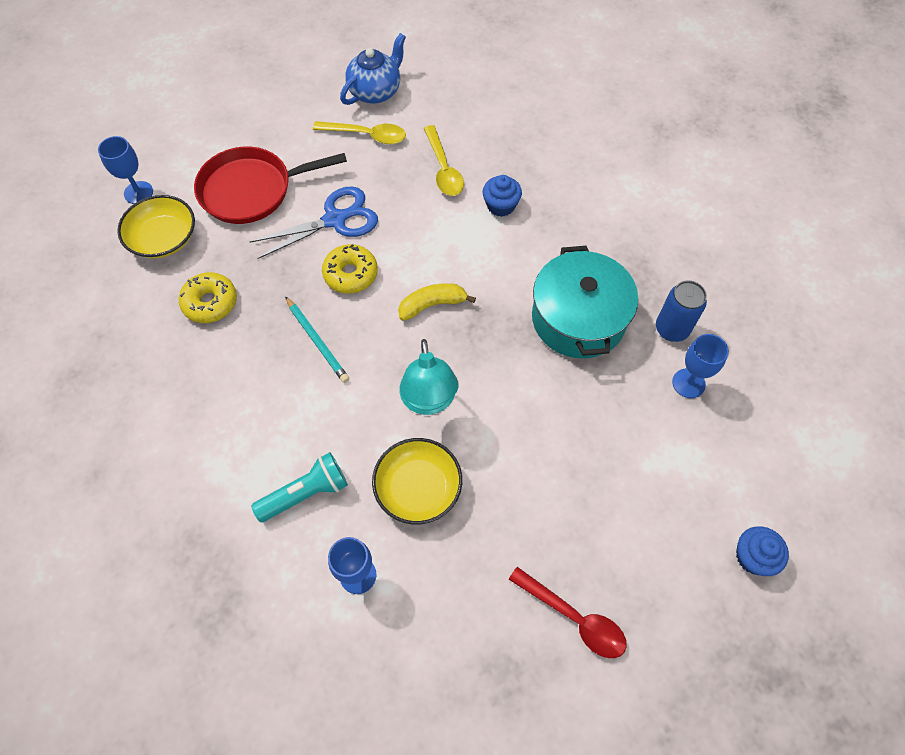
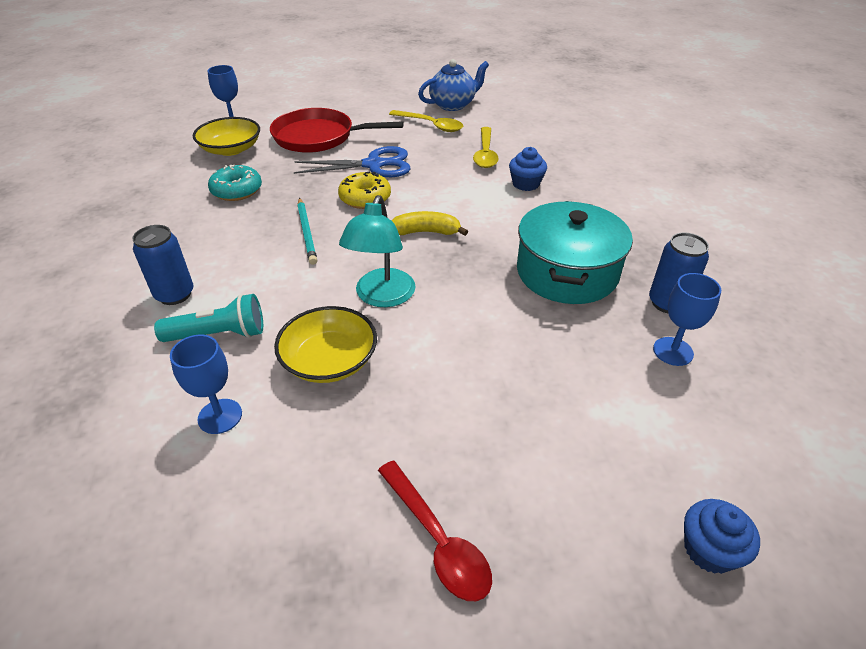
camera: 20 degrees right, 20 degrees down
yellow donut [179,272,237,323] -> turquoise donut [208,165,262,201]
none -> blue can [132,225,193,305]

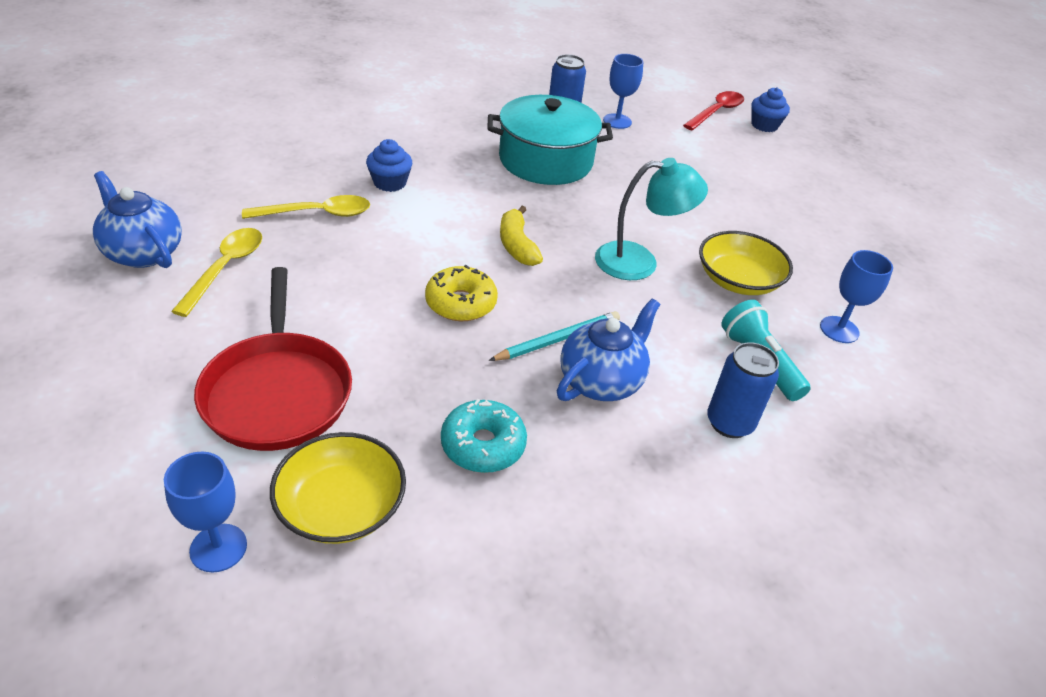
camera: 110 degrees left, 0 degrees up
blue scissors [294,146,411,177] -> none
red spoon [378,461,492,601] -> red spoon moved to [683,91,744,130]
none -> blue teapot [557,299,660,401]

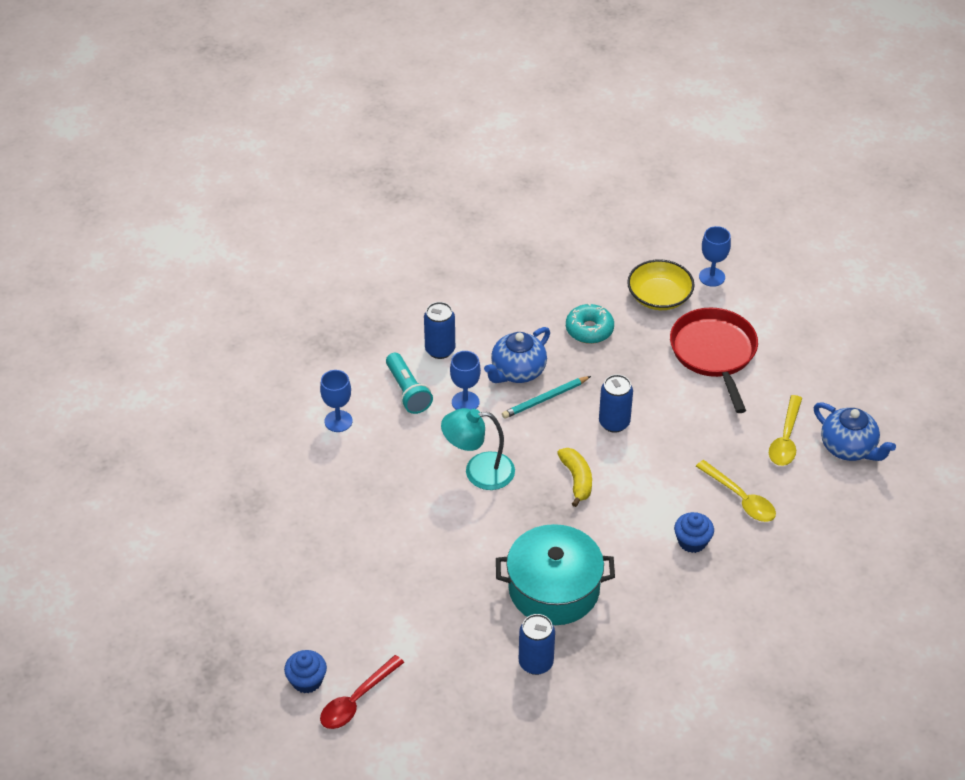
camera: 175 degrees left, 5 degrees up
yellow spoon [242,195,370,219] -> yellow spoon turned 120 degrees counterclockwise [696,460,776,522]
yellow donut [425,265,498,321] -> blue can [599,374,633,433]
blue goblet [603,54,643,129] -> blue goblet moved to [450,351,481,410]
yellow bowl [699,231,793,295] -> none

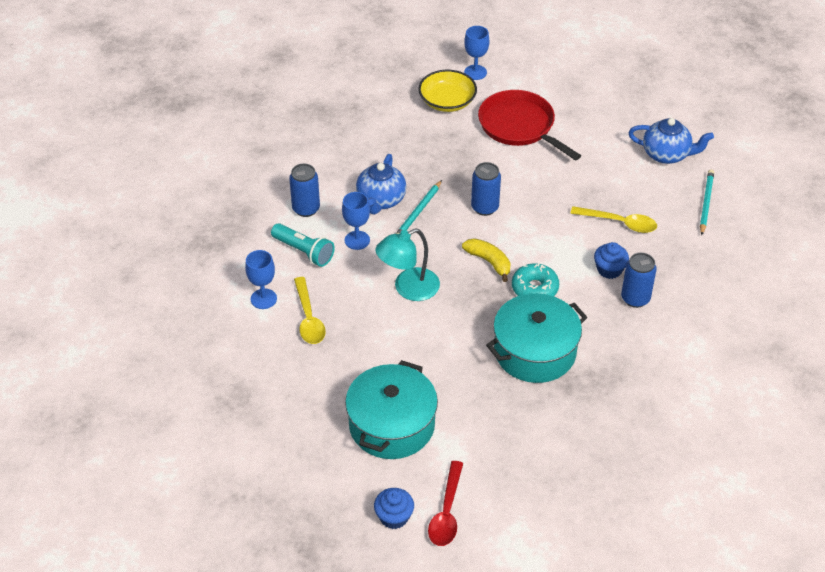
camera: 30 degrees left, 0 degrees up
blue can [519,614,555,675] -> blue can moved to [621,253,657,308]
turquoise donut [566,303,614,344] -> turquoise donut moved to [512,263,559,296]
yellow spoon [769,395,802,466] -> yellow spoon moved to [294,277,326,344]
none -> turquoise pot [345,360,438,459]
none -> turquoise pencil [700,170,714,235]

